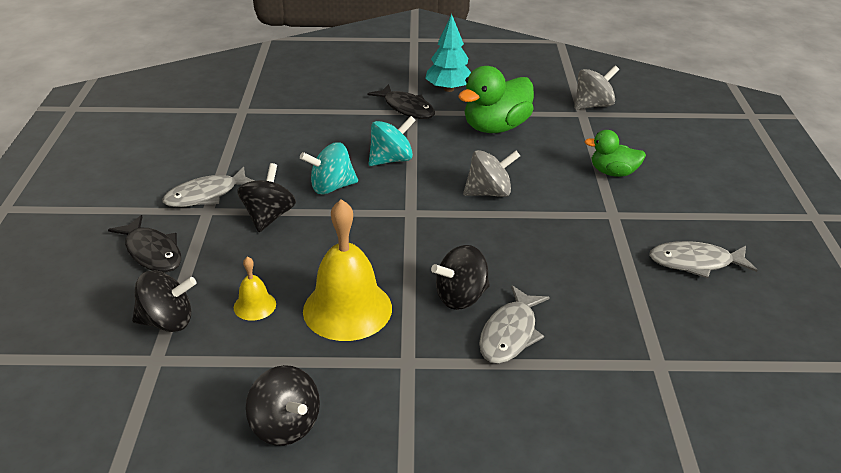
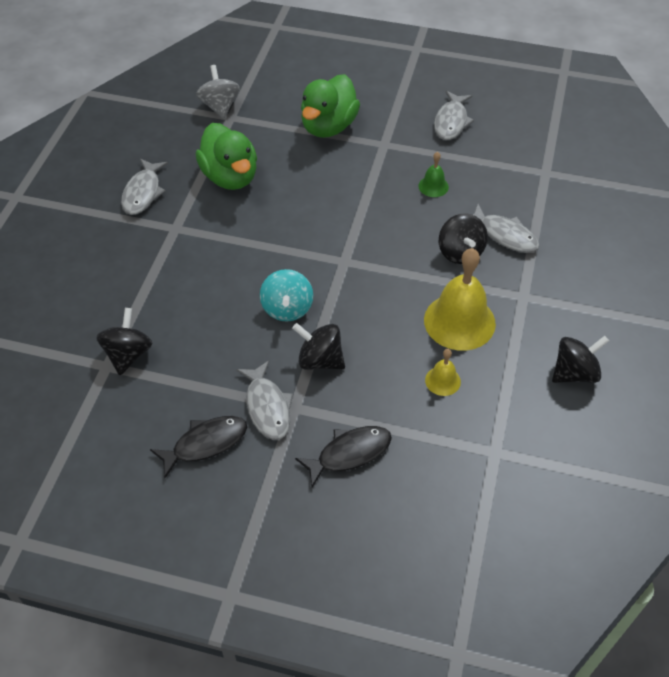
camera: 75 degrees left, 15 degrees up
black spinning top [132,270,197,332] -> black spinning top moved to [96,308,153,375]
black fish [367,84,435,119] -> black fish moved to [150,416,247,478]
turquoise spinning top [369,116,416,166] -> none
turquoise tree [425,14,471,92] -> grey fish [121,159,168,215]
grey spinning top [463,150,520,197] -> none
green duck [584,130,646,177] -> green duck [301,74,360,138], size x1.67
none -> green bell [418,152,449,197]

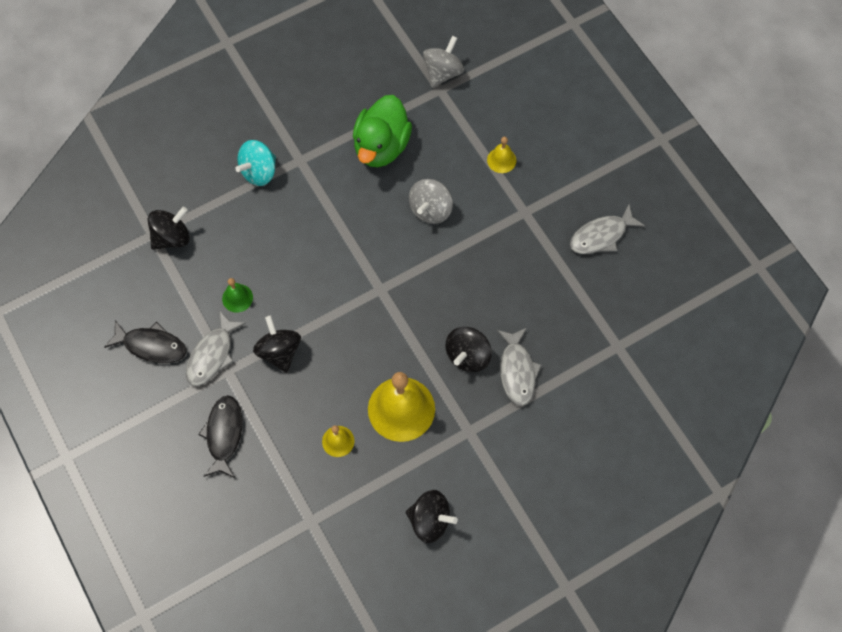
camera: 45 degrees right, 15 degrees up
grey fish [121,159,168,215] -> none
turquoise spinning top [260,269,313,322] -> turquoise spinning top moved to [235,140,276,186]
black fish [295,426,392,487] -> black fish turned 105 degrees counterclockwise [198,395,242,478]
green duck [301,74,360,138] -> yellow bell [487,137,516,173]
green bell [418,152,449,197] -> green bell moved to [222,278,253,312]
none -> grey spinning top [409,179,453,224]

